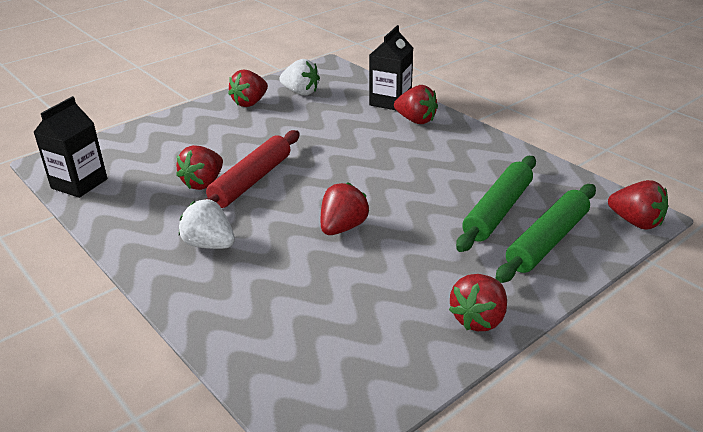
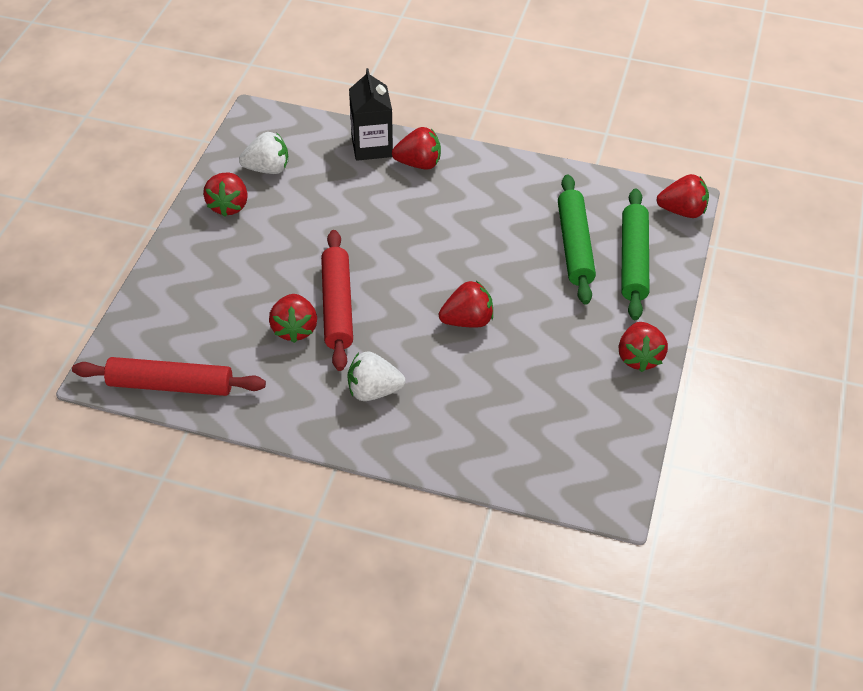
camera: 35 degrees left, 15 degrees up
black carton [33,96,107,198] -> red rolling pin [72,357,266,396]
red strawberry [321,182,369,235] -> red strawberry turned 75 degrees clockwise [439,281,493,328]

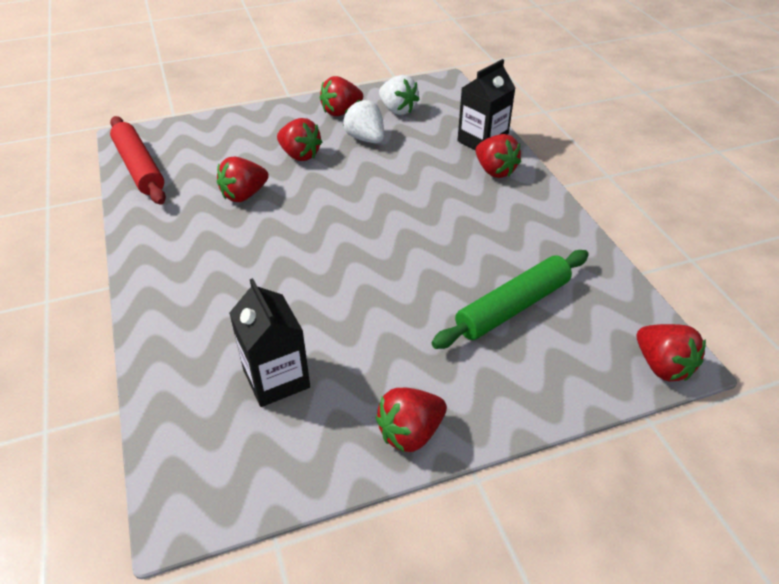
camera: 55 degrees right, 5 degrees down
red rolling pin [321,230,353,371] -> none
white strawberry [347,351,405,401] -> white strawberry moved to [343,99,384,143]
red strawberry [439,281,493,328] -> red strawberry moved to [277,118,322,161]
green rolling pin [621,188,649,320] -> none
none -> black carton [229,278,310,407]

